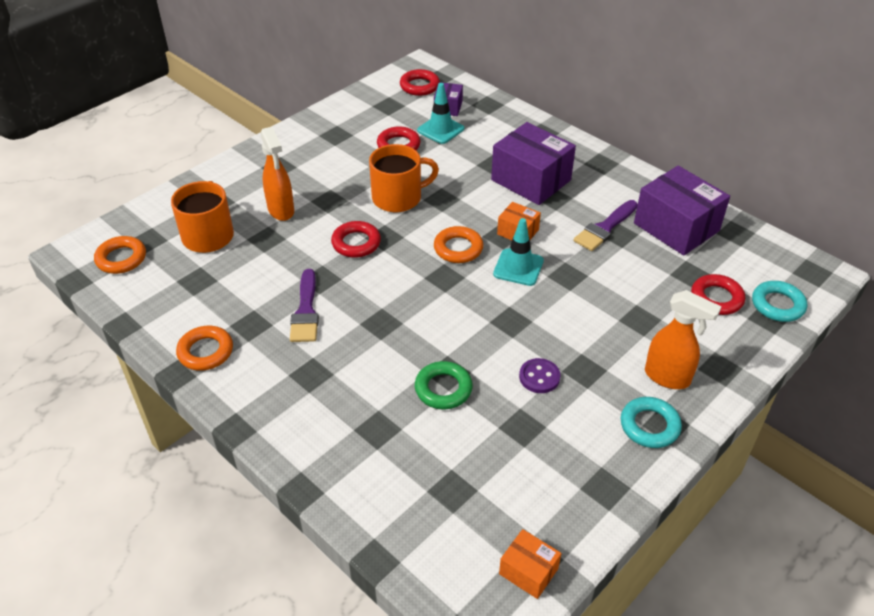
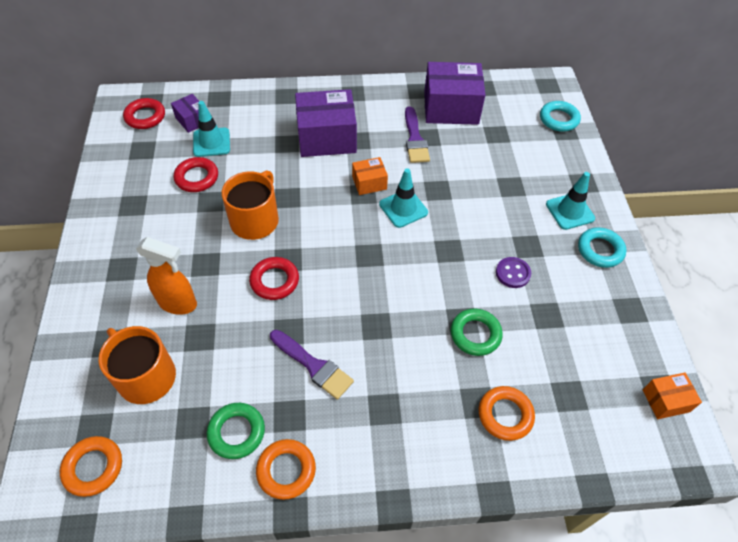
camera: 50 degrees left, 10 degrees up
orange ring [434,226,483,263] -> orange ring moved to [479,386,535,441]
orange spray bottle [645,290,722,389] -> turquoise traffic cone [546,172,595,230]
red ring [691,274,745,315] -> none
none -> green ring [207,403,265,459]

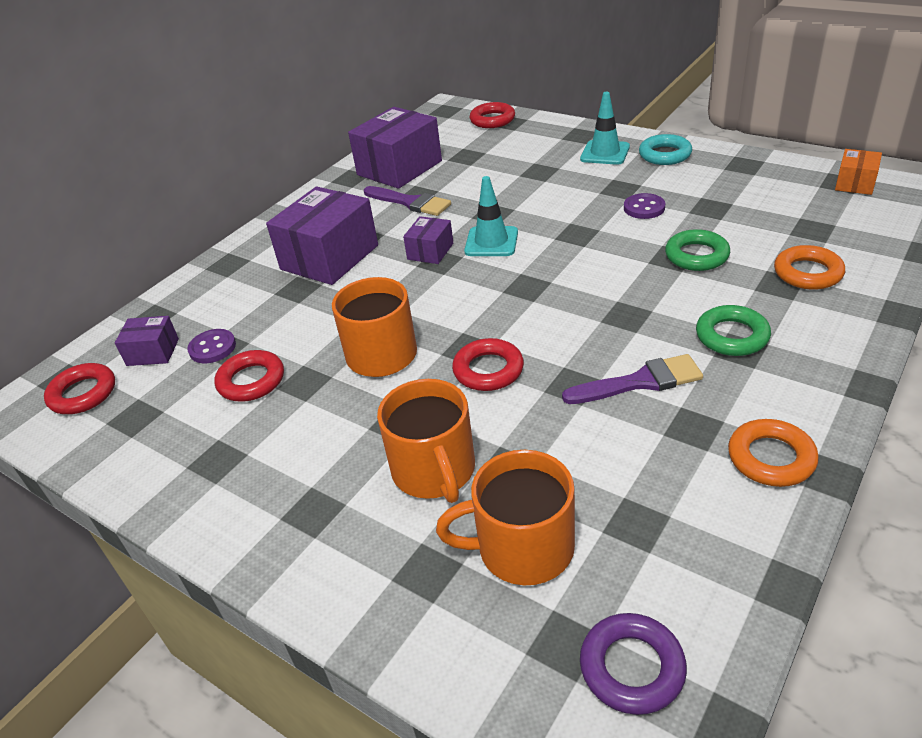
camera: 45 degrees left, 15 degrees down
orange ring [60,436,122,497] -> purple ring [580,613,687,715]
orange spray bottle [136,237,197,315] -> orange mug [377,379,475,503]
turquoise traffic cone [193,101,230,157] -> purple button [187,329,236,363]
green ring [207,403,265,459] -> green ring moved to [696,305,771,356]
orange box [352,157,388,195] -> purple box [403,216,453,264]
turquoise ring [540,101,581,132] -> red ring [469,102,515,128]

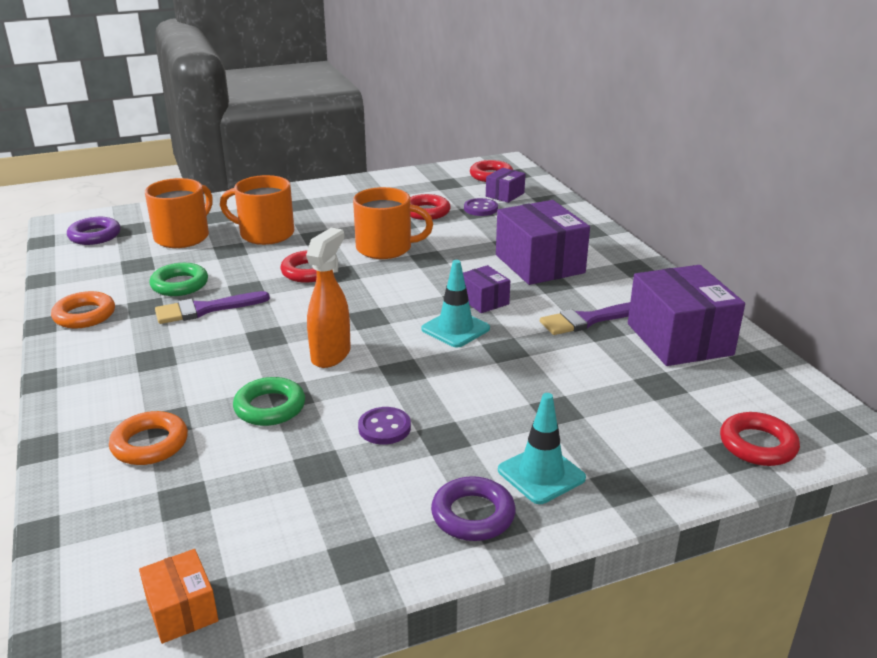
camera: 120 degrees right, 10 degrees down
purple brush [562,354,703,404] -> purple brush turned 45 degrees clockwise [155,291,270,324]
turquoise ring [639,134,692,165] -> purple ring [431,476,516,541]
green ring [696,305,771,356] -> green ring moved to [150,263,208,296]
none -> orange spray bottle [306,228,351,368]

